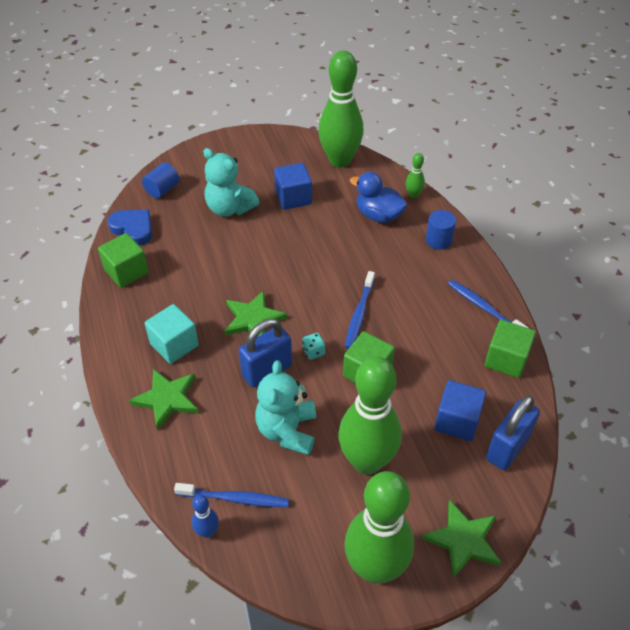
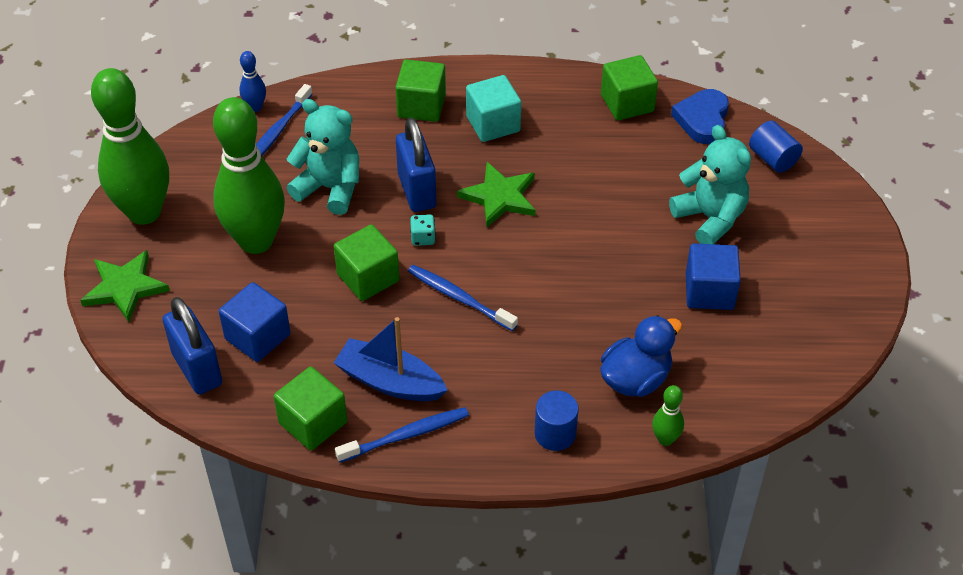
camera: 110 degrees right, 0 degrees up
blue heart [107,209,152,246] -> blue heart turned 135 degrees clockwise [671,89,729,144]
green star [129,369,199,431] -> green cube [395,59,446,122]
turquoise teddy bear [203,148,260,217] -> turquoise teddy bear turned 90 degrees clockwise [669,125,751,244]
green bowling pin [318,50,364,168] -> none
none -> blue boat [334,317,448,401]

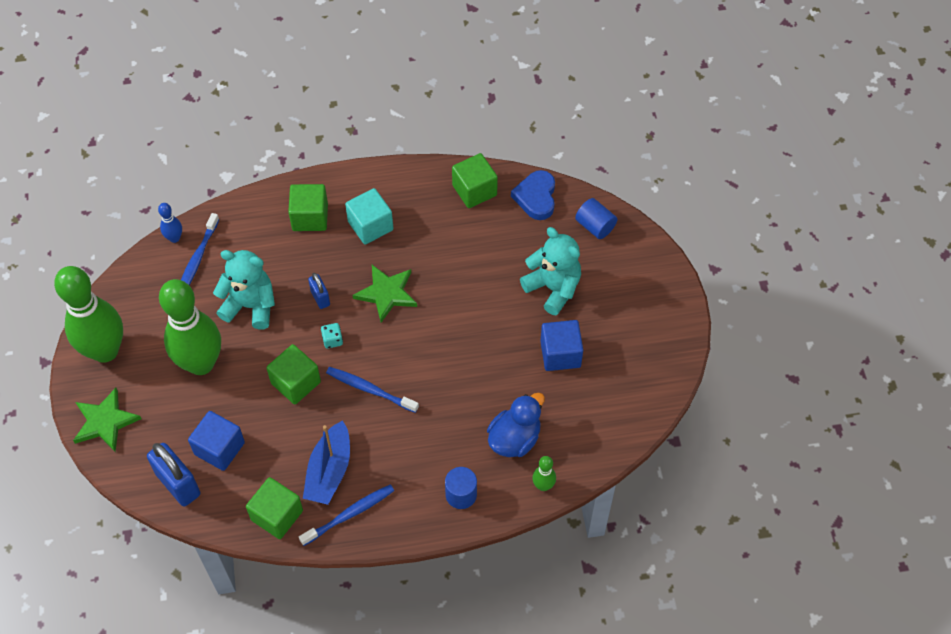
camera: 10 degrees left, 10 degrees up
blue boat [334,317,448,401] -> blue boat turned 90 degrees counterclockwise [303,420,350,505]
blue padlock [396,118,437,212] -> blue padlock [308,273,330,309], size x0.55

